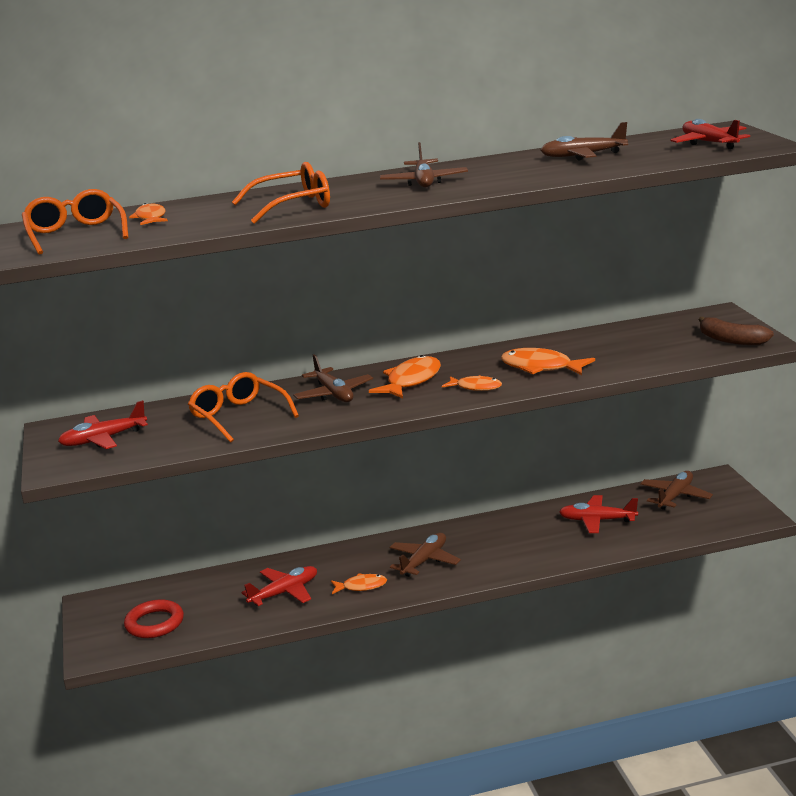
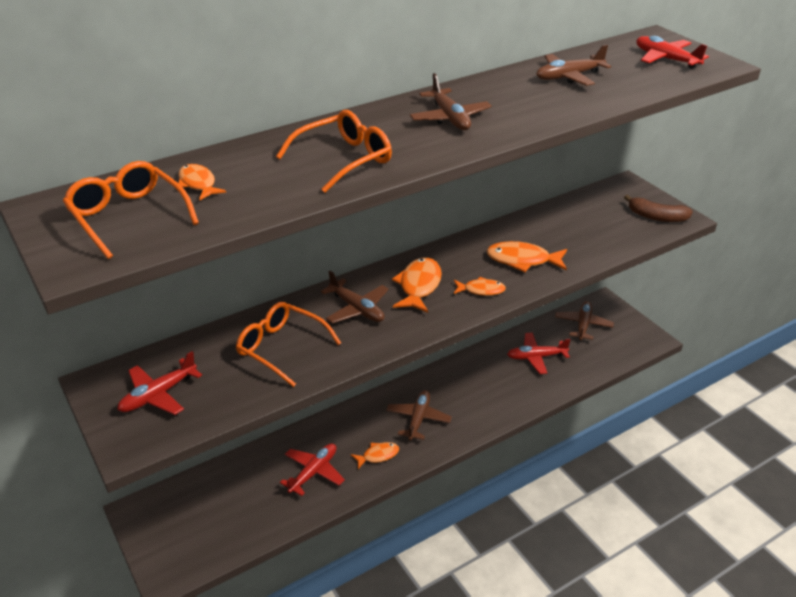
camera: 20 degrees left, 15 degrees up
red ring [124,600,184,638] -> none

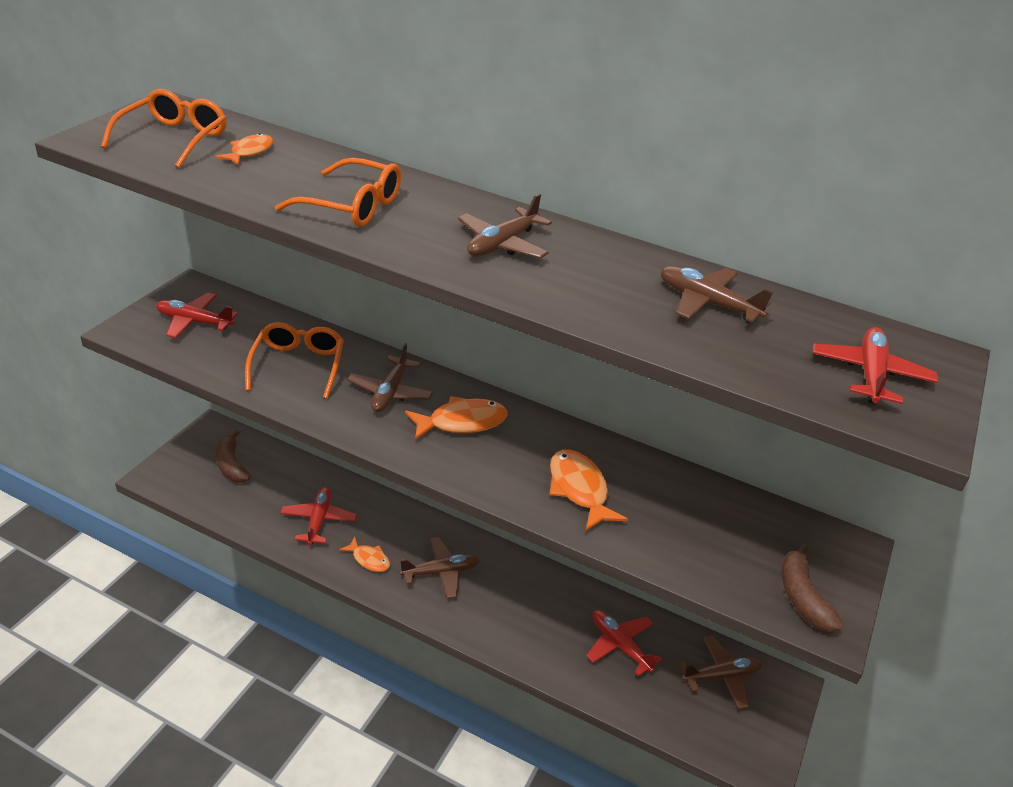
camera: 55 degrees right, 0 degrees up
red plane [280,443,345,496] -> red plane turned 90 degrees counterclockwise [280,487,357,545]
orange fish [454,277,506,296] -> none
none -> brown banana [216,430,250,483]

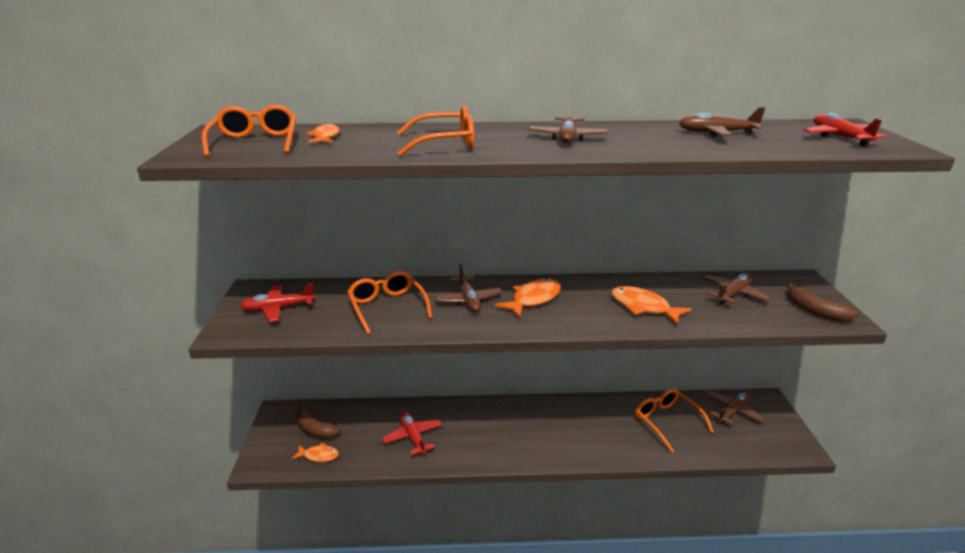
camera: 25 degrees left, 10 degrees down
orange fish [339,537,390,572] -> orange fish moved to [292,443,339,462]
brown plane [400,537,480,598] -> brown plane moved to [702,273,771,304]
red plane [586,610,663,676] -> orange glasses [635,389,714,453]

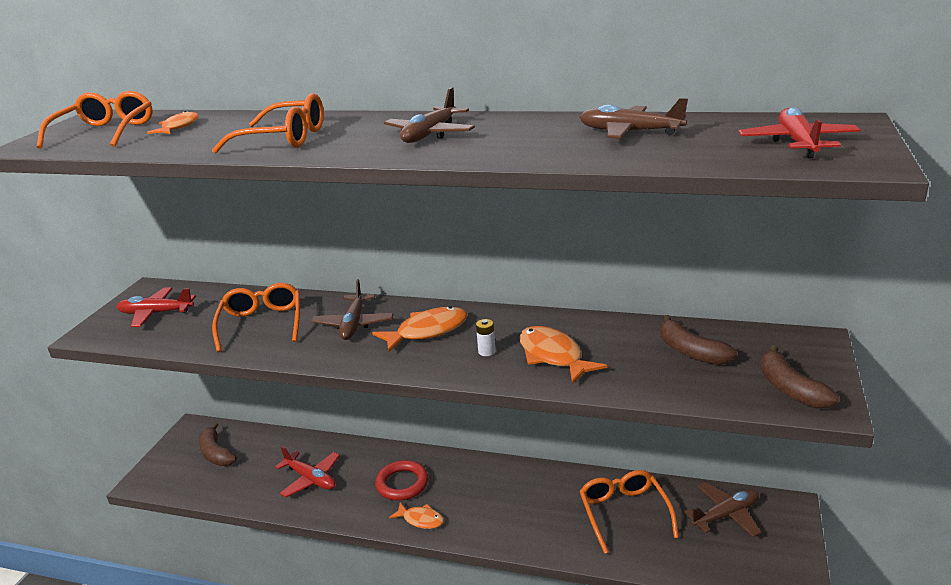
camera: 20 degrees right, 0 degrees up
orange fish [292,443,339,462] -> orange fish moved to [389,503,444,529]
red plane [382,411,442,455] -> red plane turned 135 degrees clockwise [275,446,340,498]
brown plane [702,273,771,304] -> brown banana [660,315,738,365]
none -> red ring [375,460,429,501]
none -> white battery [476,319,496,356]

